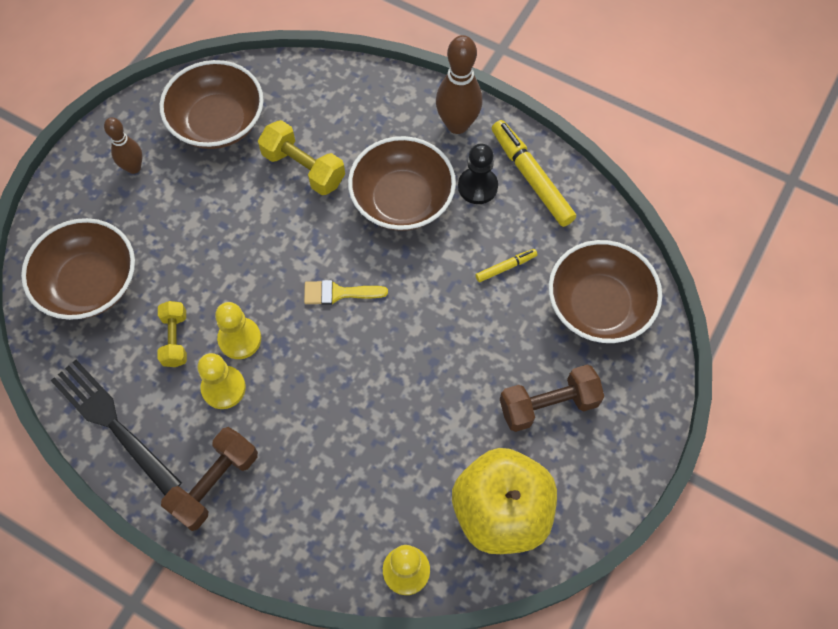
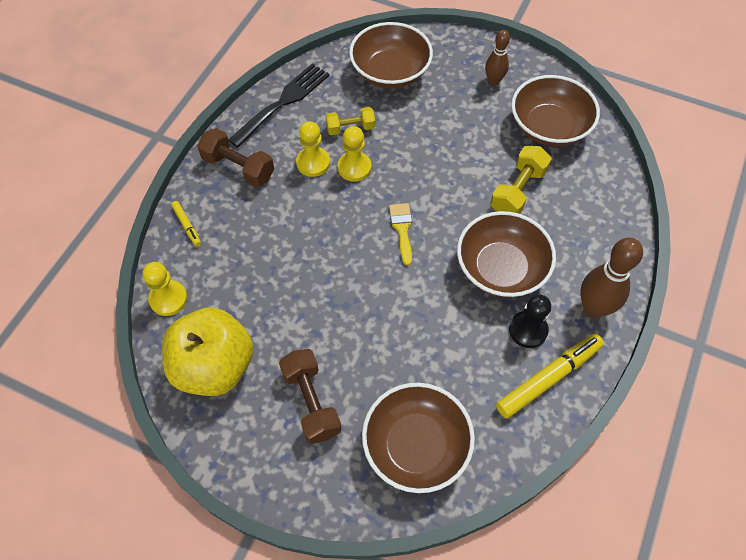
camera: 85 degrees right, 5 degrees down
yellow marker [476,249,537,282] -> yellow marker moved to [171,201,201,246]

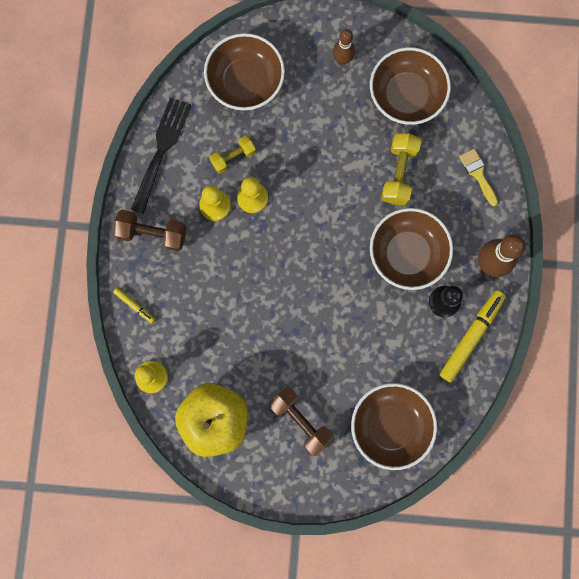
camera: 20 degrees left, 20 degrees up
yellow brush [389,203,412,266] -> yellow brush moved to [459,149,498,206]

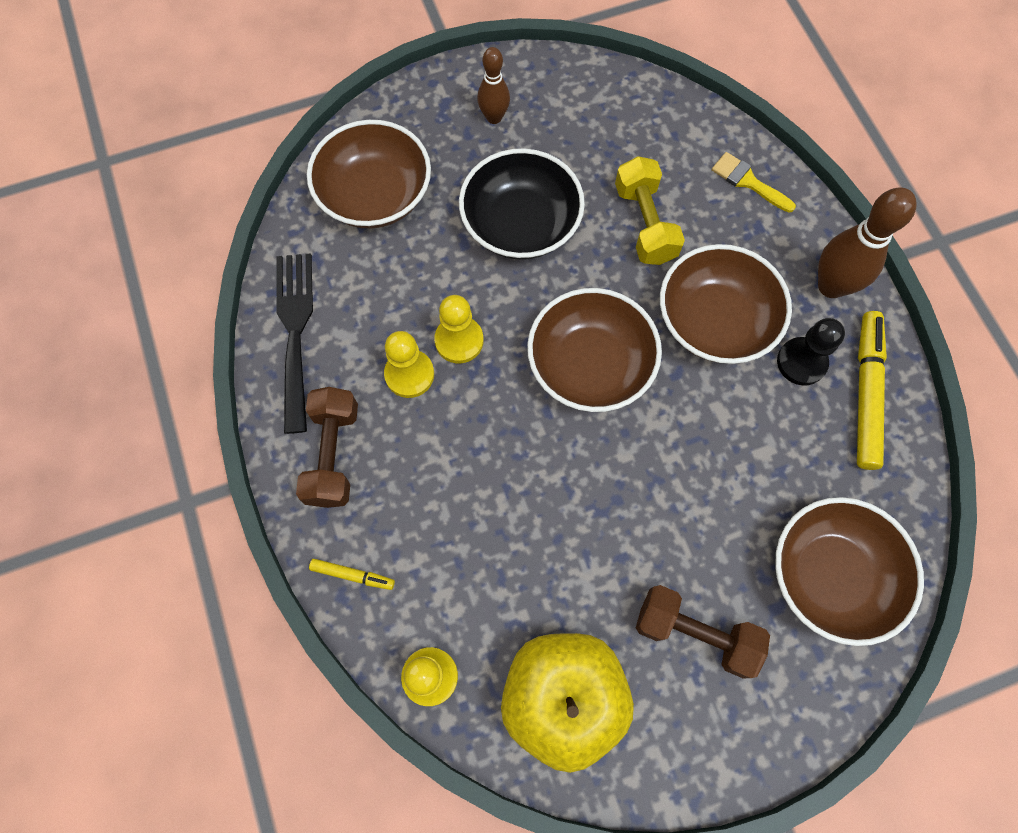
camera: 25 degrees left, 10 degrees down
brown dumbbell [113,210,187,251] -> brown dumbbell turned 75 degrees counterclockwise [296,387,358,508]
yellow dumbbell [210,136,256,174] -> none
brown bowl [370,47,451,125] -> brown bowl moved to [527,288,662,412]
none -> black bowl [459,148,585,260]

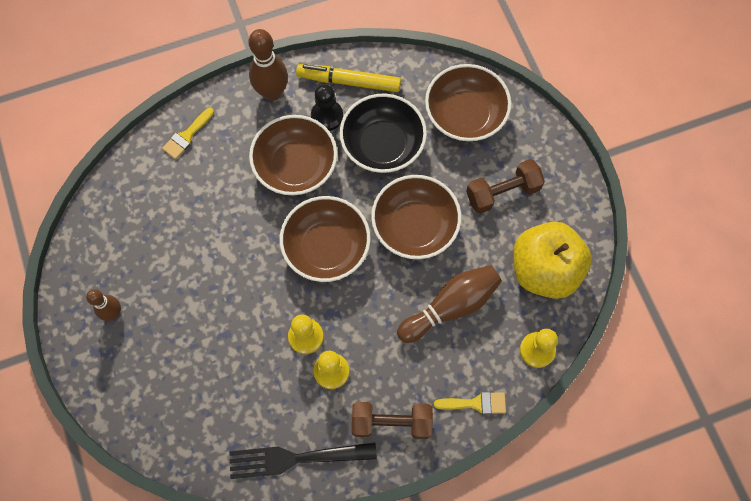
camera: 90 degrees left, 0 degrees up
brown bowl [307,120,431,228] -> brown bowl moved to [371,175,461,259]
yellow marker [309,559,395,590] -> yellow brush [434,392,506,414]
black bowl [459,148,585,260] -> black bowl moved to [339,94,427,173]
yellow dumbbell [615,156,685,265] -> none
brown dumbbell [636,585,770,678] -> brown dumbbell turned 45 degrees clockwise [466,159,545,214]
none -> brown bowling pin [397,265,502,343]

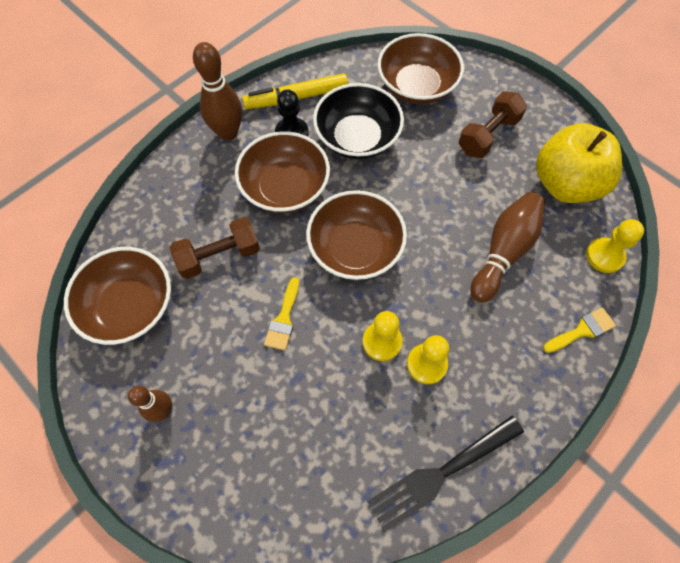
camera: 25 degrees left, 5 degrees down
yellow brush [162,108,214,159] -> yellow brush moved to [264,277,299,351]
brown dumbbell [352,402,433,439] -> brown dumbbell moved to [170,217,260,279]
brown bowl [371,175,461,259] -> brown bowl moved to [64,247,171,345]

